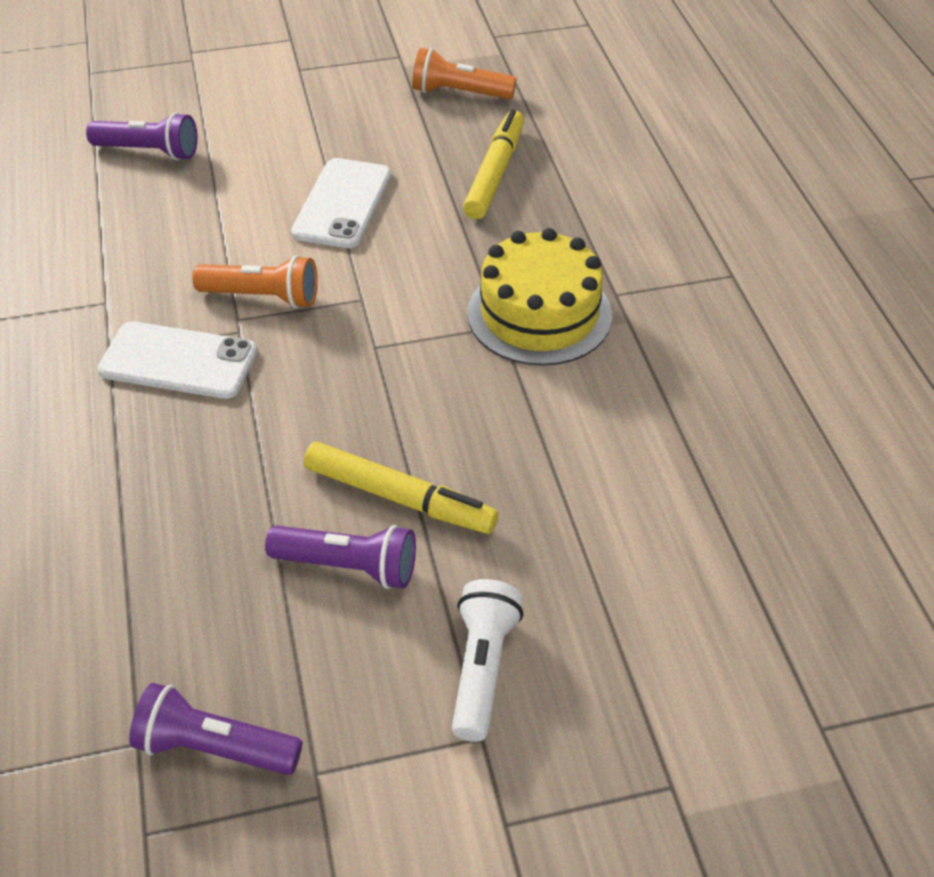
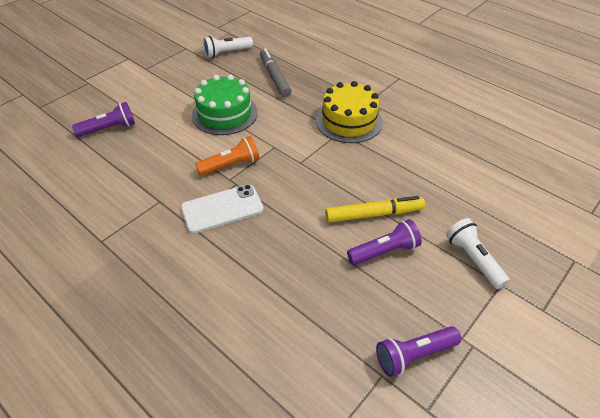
camera: 35 degrees left, 0 degrees up
white phone [291,158,391,248] -> green cake [192,75,258,135]
orange flashlight [412,48,517,99] -> white flashlight [203,36,253,58]
yellow marker [463,109,524,219] -> grey marker [260,48,291,97]

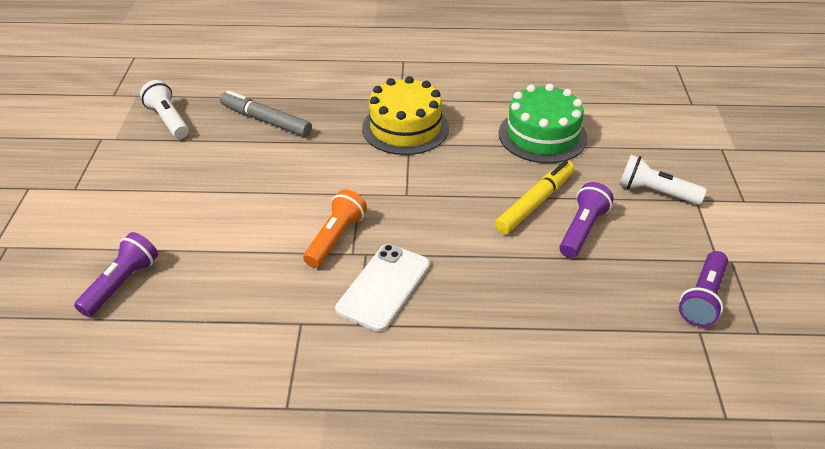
camera: 40 degrees left, 5 degrees down
green cake [192,75,258,135] -> green cake moved to [499,84,587,163]
white flashlight [203,36,253,58] -> white flashlight turned 120 degrees clockwise [140,80,189,139]

